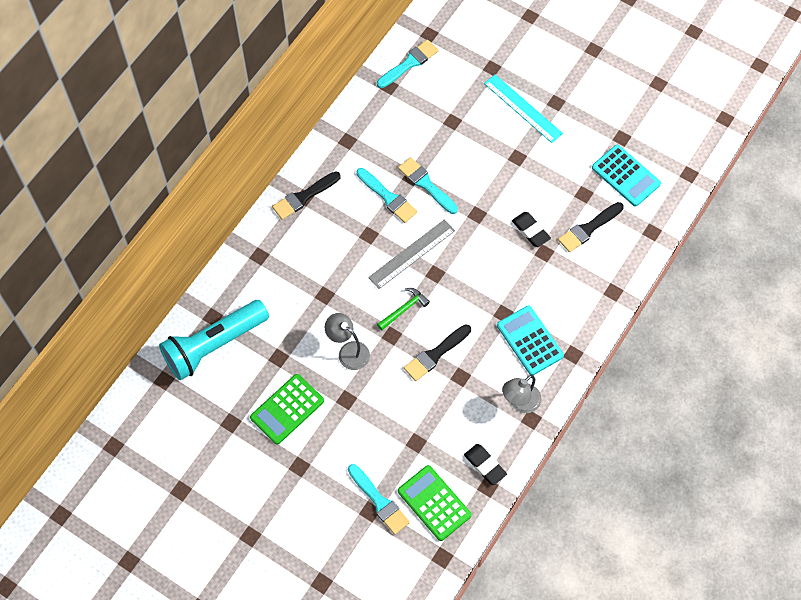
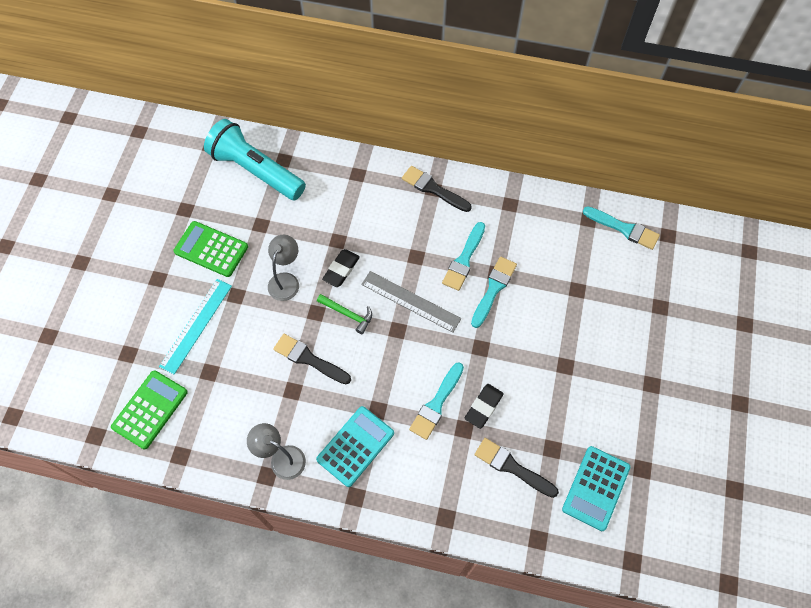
camera: 70 degrees right, 0 degrees up
turquoise brush [348,464,410,534] -> turquoise brush moved to [409,362,464,440]
black eraser [464,444,507,485] -> black eraser moved to [322,249,360,287]
turquoise ruler [484,74,563,143] -> turquoise ruler moved to [159,279,232,374]

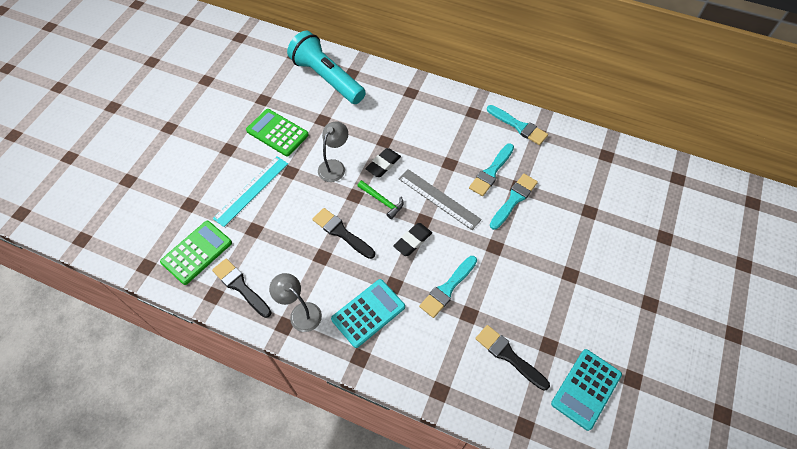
camera: 10 degrees right, 5 degrees down
black brush [402,166,472,212] -> black brush moved to [212,258,272,318]
black eraser [465,384,504,429] -> black eraser moved to [393,223,432,256]
turquoise brush [583,206,660,250] -> turquoise brush moved to [487,105,548,145]

